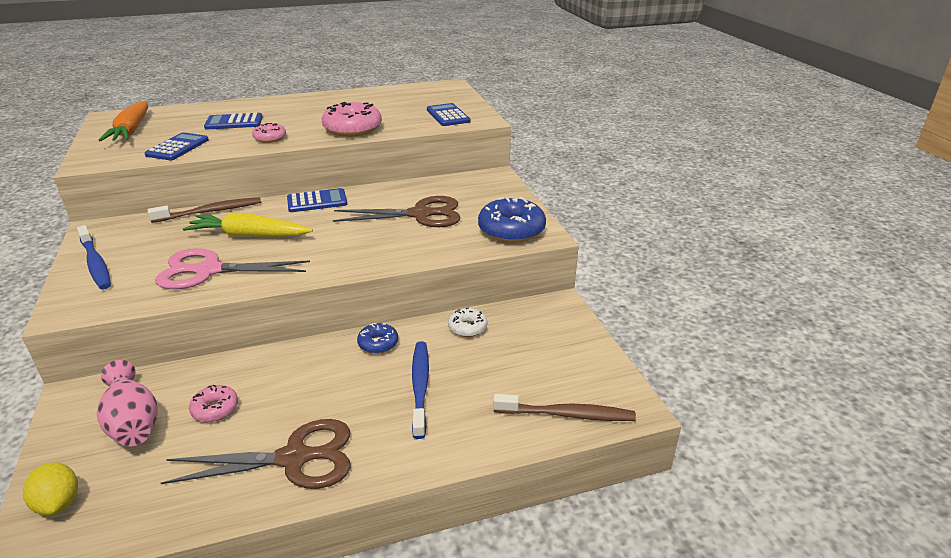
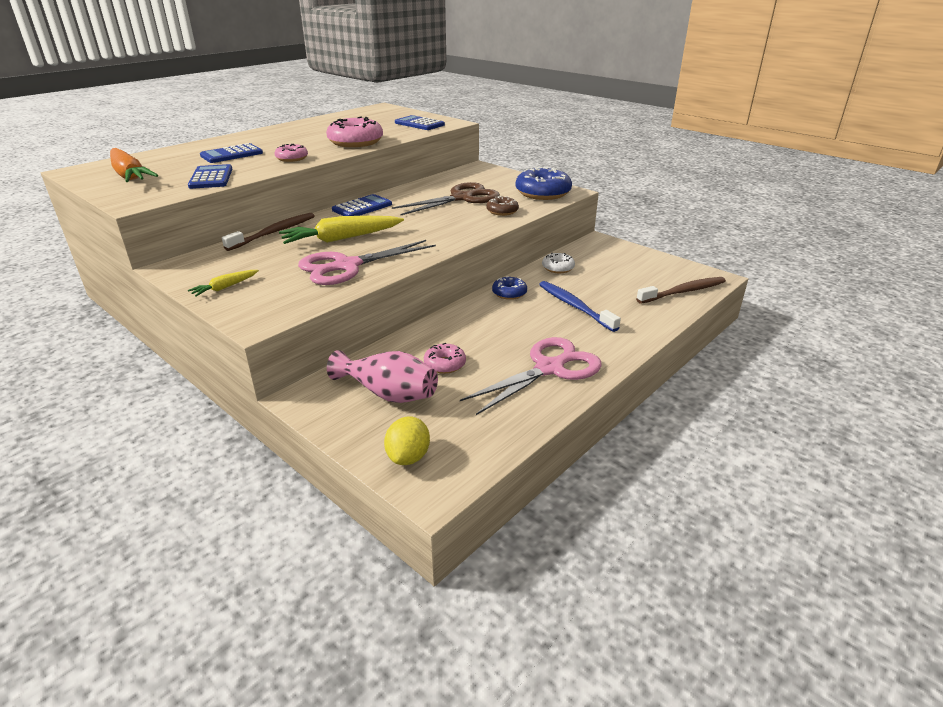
camera: 30 degrees left, 0 degrees up
yellow lemon [23,462,78,516] -> yellow lemon turned 75 degrees clockwise [384,416,430,465]
blue toothbrush [77,225,111,289] -> yellow carrot [188,270,259,297]
brown scissors [161,419,351,489] -> pink scissors [460,337,602,415]
none -> brown donut [486,196,519,216]

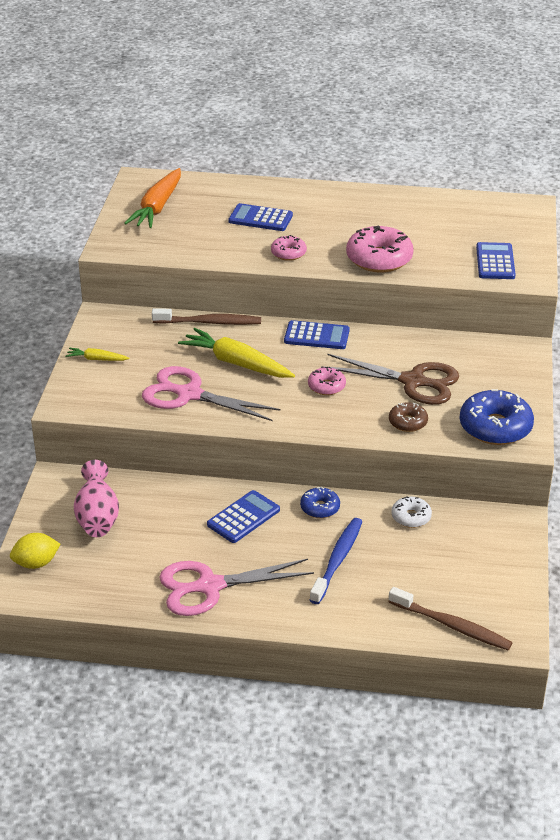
camera: 55 degrees right, 5 degrees up
blue calculator [188,164,232,189] -> blue calculator moved to [207,490,280,543]
pink donut [424,343,466,374] -> pink donut moved to [308,367,346,395]
pink scissors [460,337,602,415] -> pink scissors turned 150 degrees clockwise [159,559,314,616]

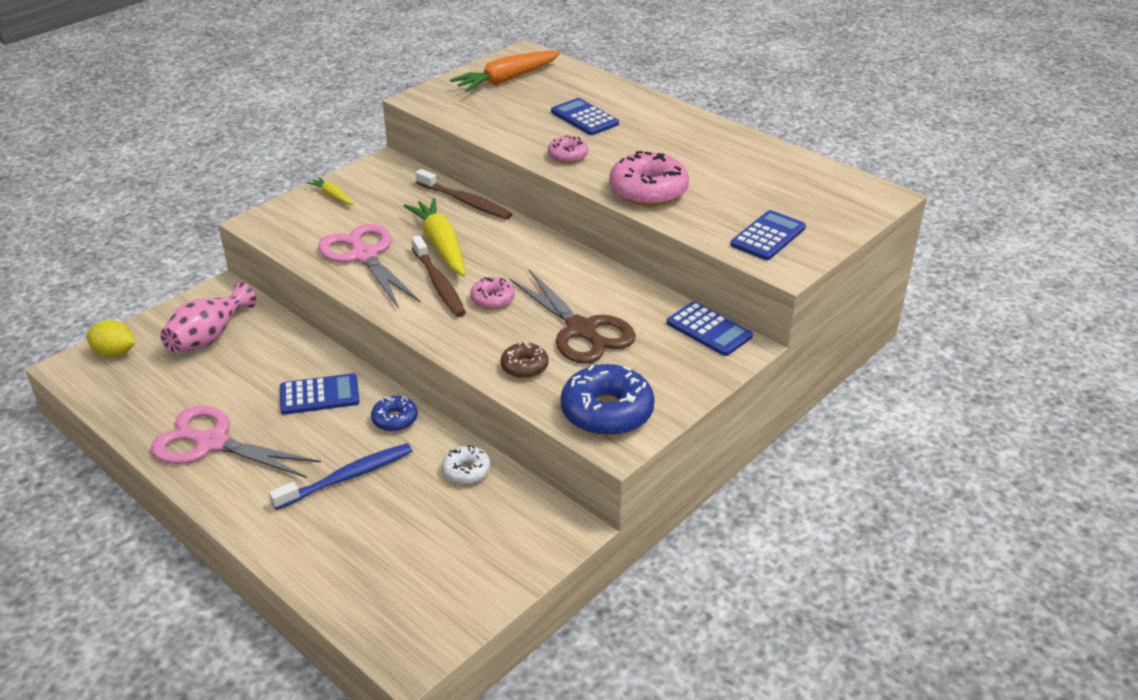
camera: 35 degrees right, 0 degrees up
blue calculator [284,320,350,349] -> blue calculator moved to [667,301,753,356]
brown toothbrush [388,587,512,650] -> brown toothbrush moved to [411,235,466,317]

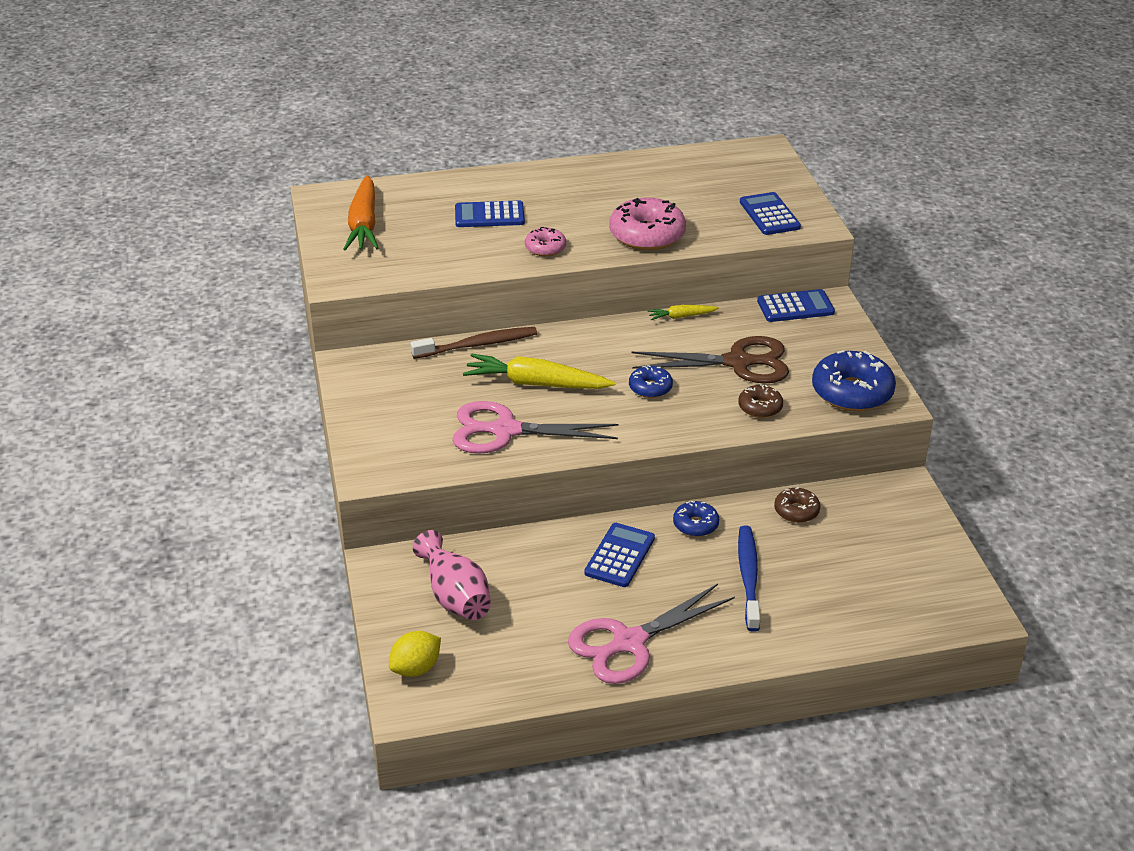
camera: 55 degrees left, 0 degrees up
yellow carrot [307,177,354,205] -> yellow carrot moved to [647,305,719,320]
brown toothbrush [411,235,466,317] -> none
white donut [442,445,491,484] -> brown donut [774,487,820,523]
pink donut [470,277,515,309] -> blue donut [629,365,673,398]

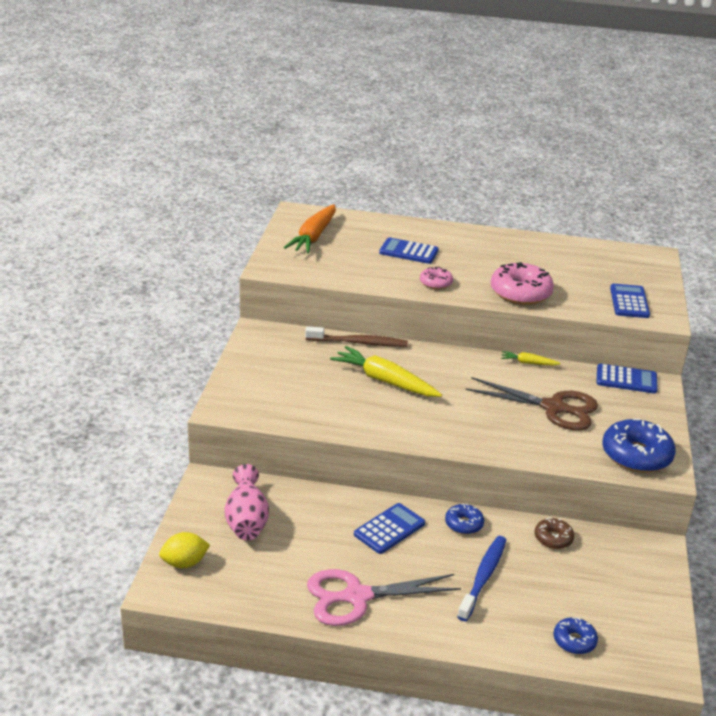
camera: 20 degrees right, 5 degrees down
pink scissors [452,401,618,454] -> none
blue donut [629,365,673,398] -> blue donut moved to [553,617,598,654]
brown donut [738,384,783,418] -> none

